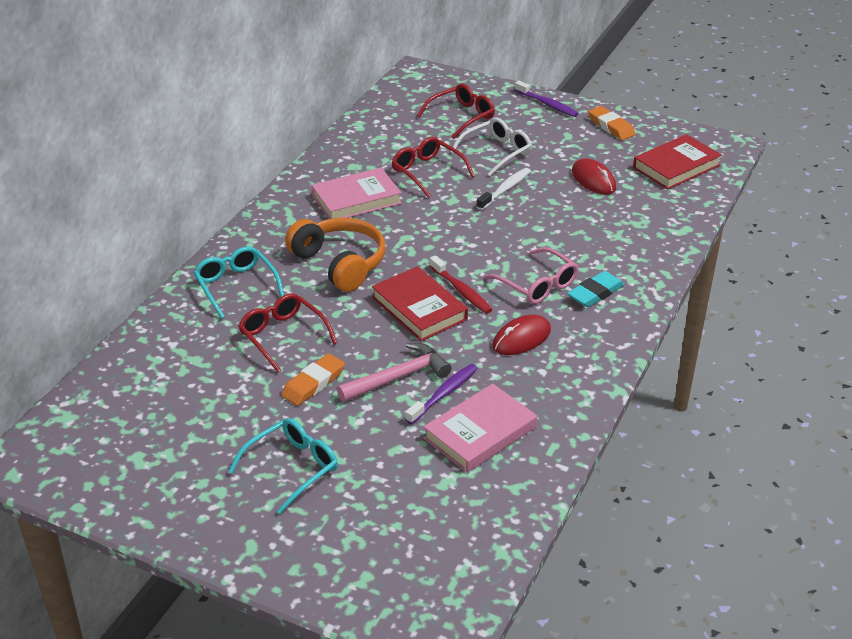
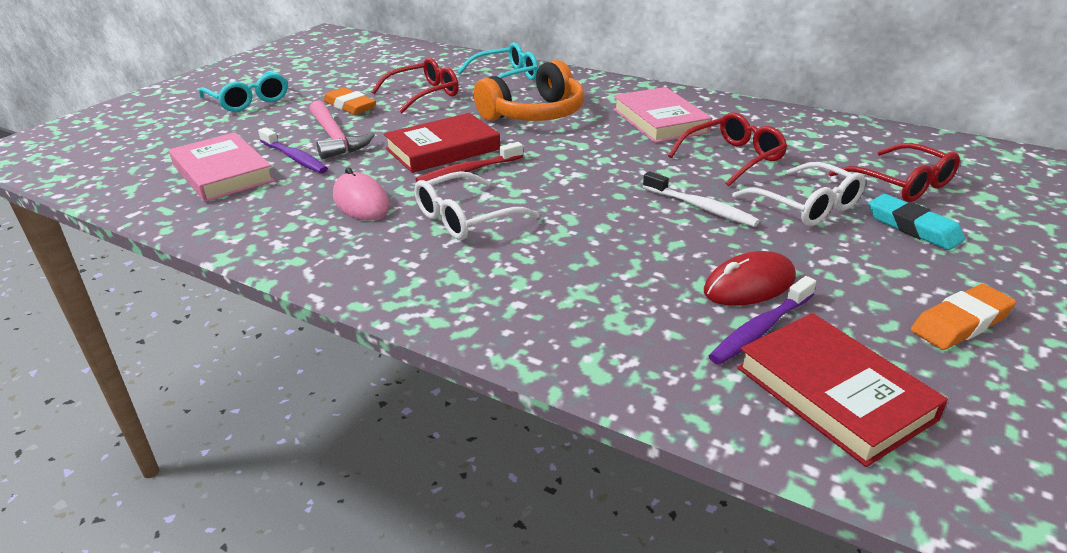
camera: 95 degrees right, 5 degrees down
pink glasses [484,247,578,304] -> white glasses [414,171,540,240]
red mouse [492,315,551,355] -> pink mouse [333,167,390,221]
purple toothbrush [515,81,579,117] -> purple toothbrush moved to [709,276,816,365]
turquoise eraser [567,271,624,307] -> turquoise eraser moved to [868,194,965,250]

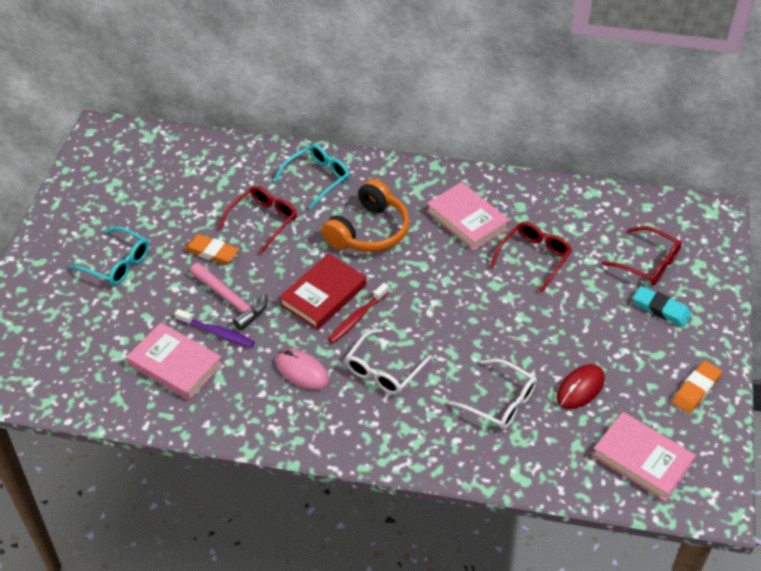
camera: 20 degrees left, 15 degrees up
white toothbrush [643,171,760,227] -> none
purple toothbrush [709,276,816,365] -> none
white glasses [732,162,865,226] -> white glasses moved to [449,359,537,430]
red book [737,313,948,467] -> pink book [592,412,696,502]

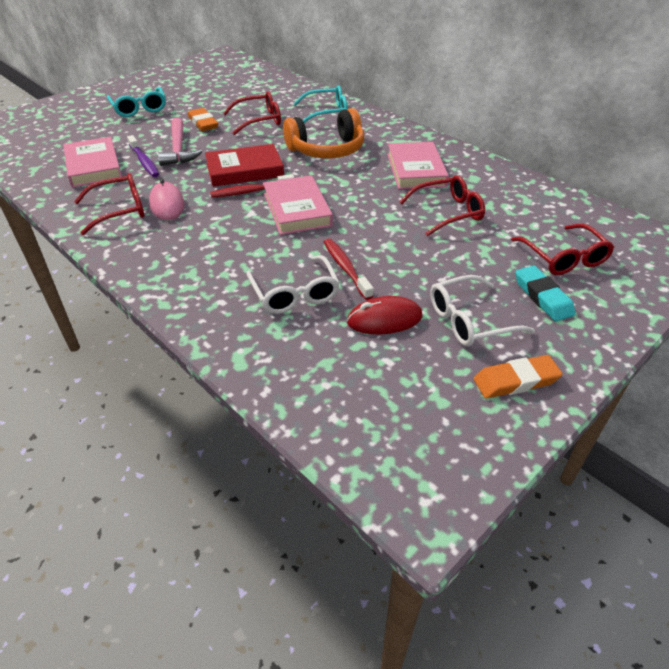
camera: 35 degrees right, 5 degrees down
white glasses [345,329,432,395] -> white glasses moved to [430,275,535,346]
pink book [592,412,696,502] -> pink book moved to [263,175,333,235]
none -> red glasses [74,173,144,235]
none -> red toothbrush [324,239,374,300]

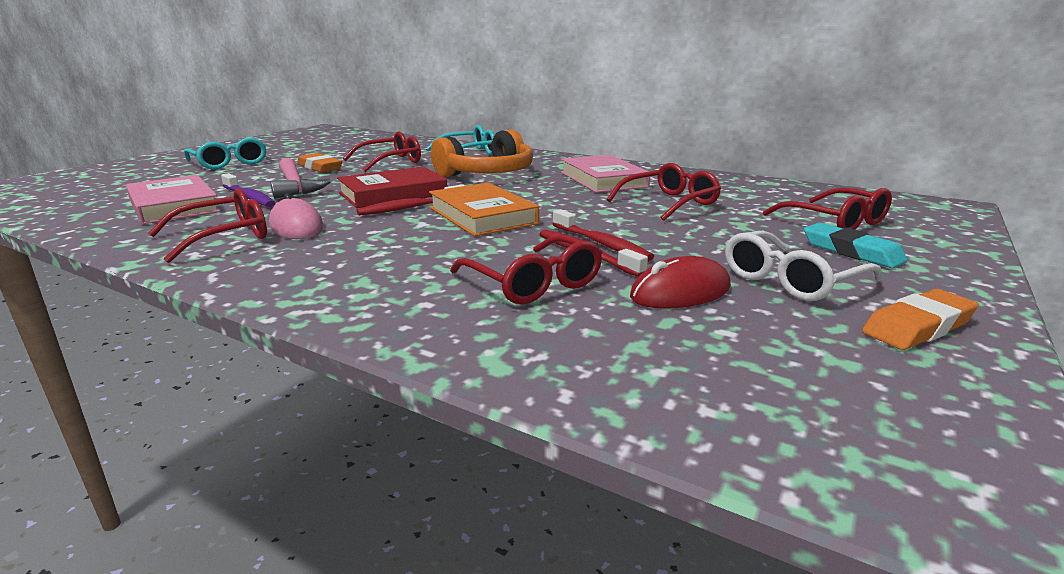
camera: 15 degrees left, 20 degrees down
white glasses [247,255,340,314] -> red glasses [450,235,602,304]
pink book [263,175,333,235] -> orange book [429,183,539,236]
none -> red toothbrush [553,209,654,262]

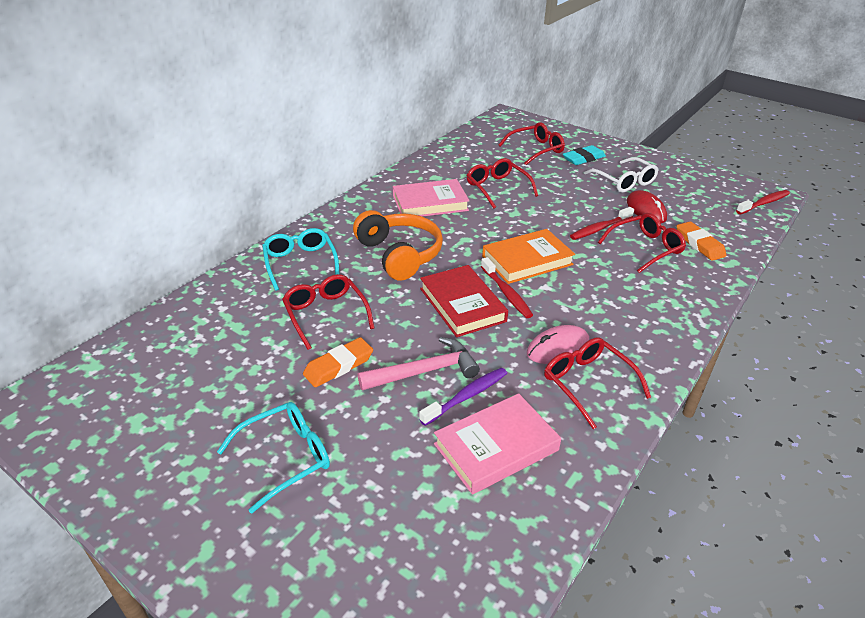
camera: 85 degrees left, 15 degrees up
red toothbrush [553,209,654,262] -> red toothbrush moved to [736,190,790,214]
orange eraser [862,289,979,350] -> orange eraser moved to [677,222,726,261]

